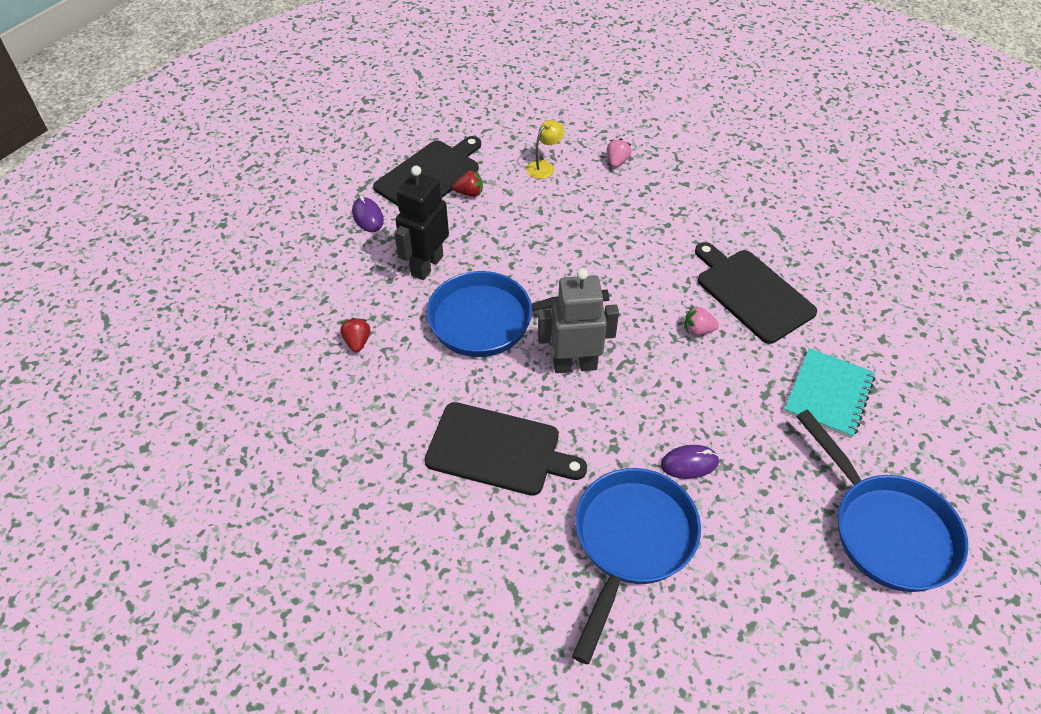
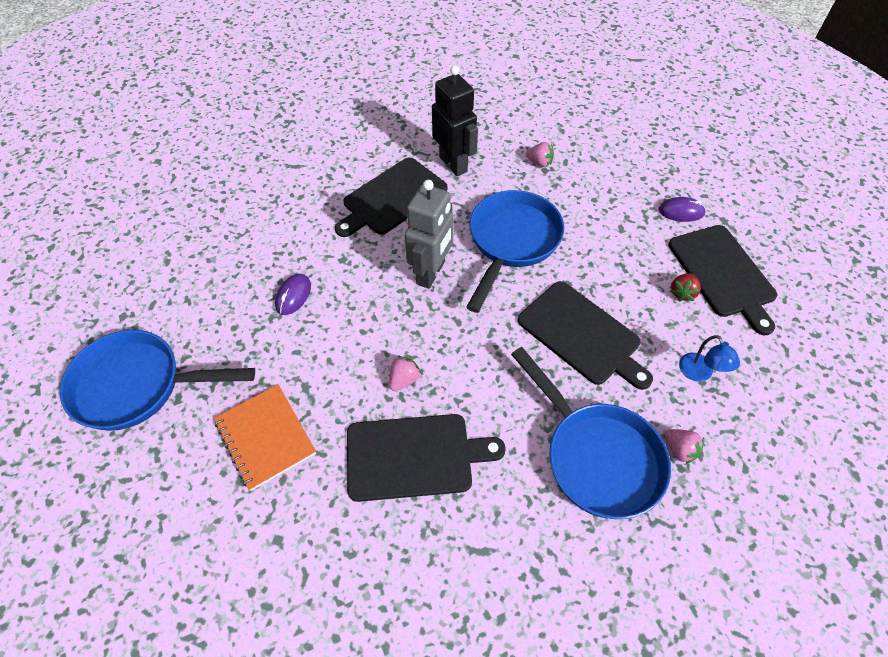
camera: 120 degrees right, 5 degrees up
red strawberry [340,318,370,352] -> pink strawberry [526,142,554,167]
black robot [394,166,449,280] -> black robot moved to [432,65,478,176]
yellow lamp [526,120,564,179] -> blue lamp [679,335,740,382]
blue pan [572,468,701,664] -> blue pan moved to [511,347,671,519]
turquoise notebook [784,348,875,438] -> orange notebook [214,384,316,491]
none -> black cutting board [518,281,653,390]

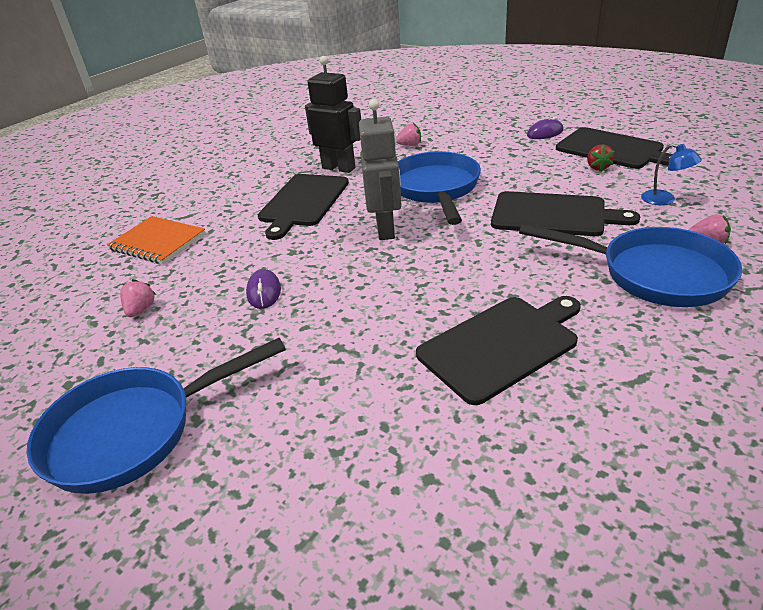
camera: 25 degrees left, 20 degrees down
orange notebook [214,384,316,491] -> orange notebook moved to [107,216,206,264]
pink strawberry [389,356,421,391] -> pink strawberry moved to [120,279,156,317]

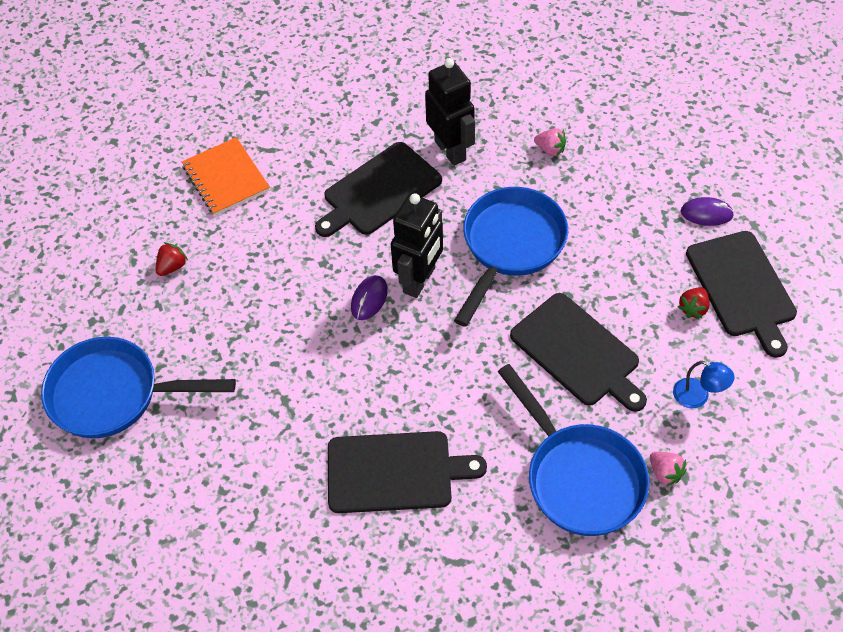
camera: 30 degrees right, 20 degrees up
pink strawberry [120,279,156,317] -> red strawberry [156,242,188,276]
purple mouse [246,269,281,309] -> purple mouse moved to [351,275,388,320]
grey robot [359,99,402,240] -> black robot [391,193,443,298]
blue lamp [641,144,702,205] -> blue lamp turned 45 degrees counterclockwise [673,361,734,408]

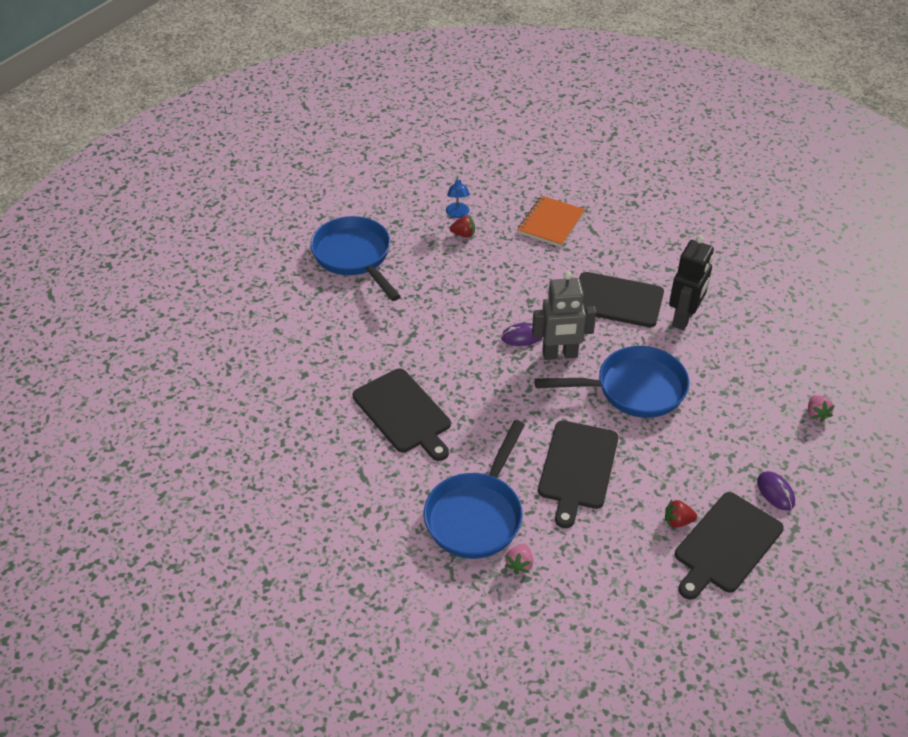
camera: 55 degrees right, 10 degrees down
black robot [391,193,443,298] -> grey robot [532,271,596,360]
pink strawberry [534,128,566,156] -> pink strawberry moved to [808,395,835,422]
blue lamp [673,361,734,408] -> blue lamp moved to [446,176,470,218]

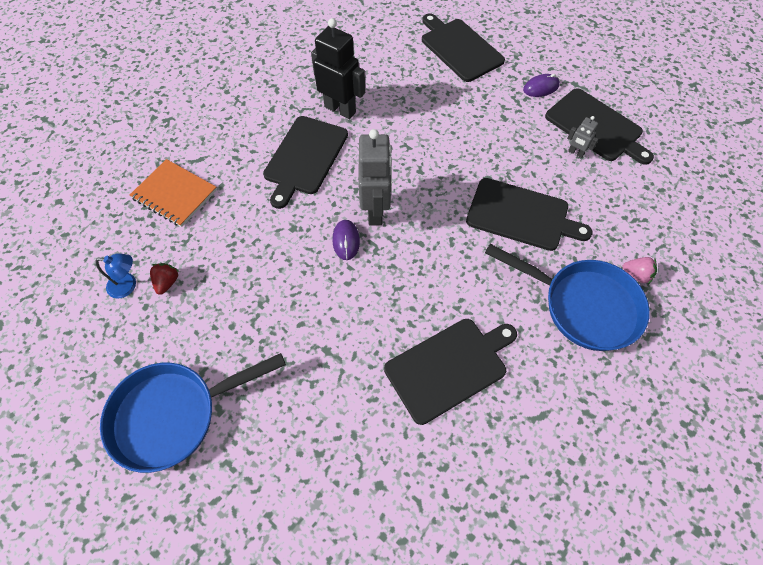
camera: 85 degrees left, 15 degrees up
blue pan [534,346,689,418] -> none
red strawberry [665,500,697,528] -> grey robot [567,116,598,158]
pink strawberry [808,395,835,422] -> black cutting board [422,13,505,82]

